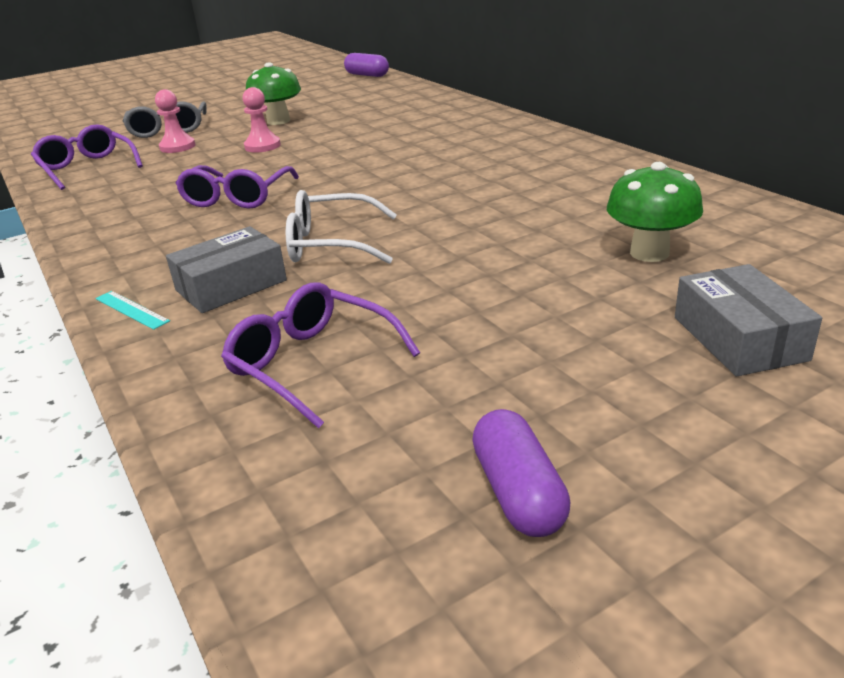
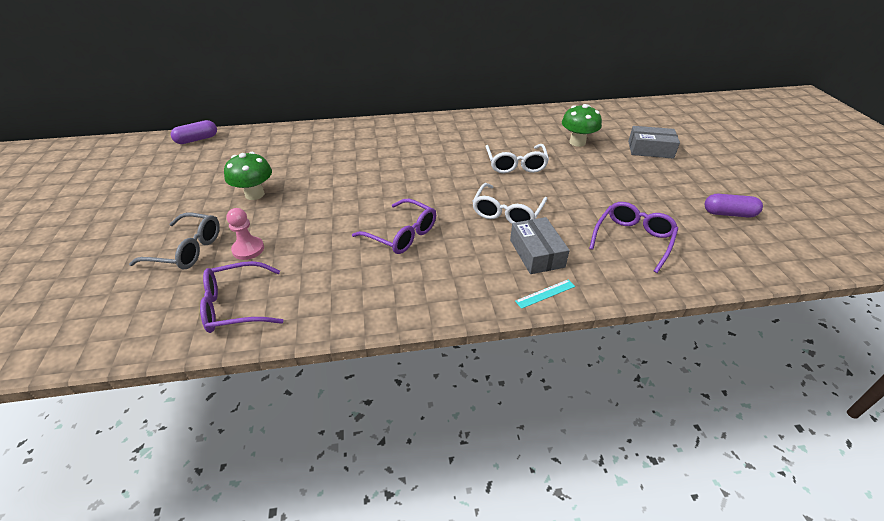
camera: 70 degrees left, 10 degrees up
purple glasses [221,282,420,428] -> purple glasses turned 150 degrees clockwise [589,202,678,273]
pink pawn [243,87,281,153] -> none
none -> white glasses [485,144,549,173]

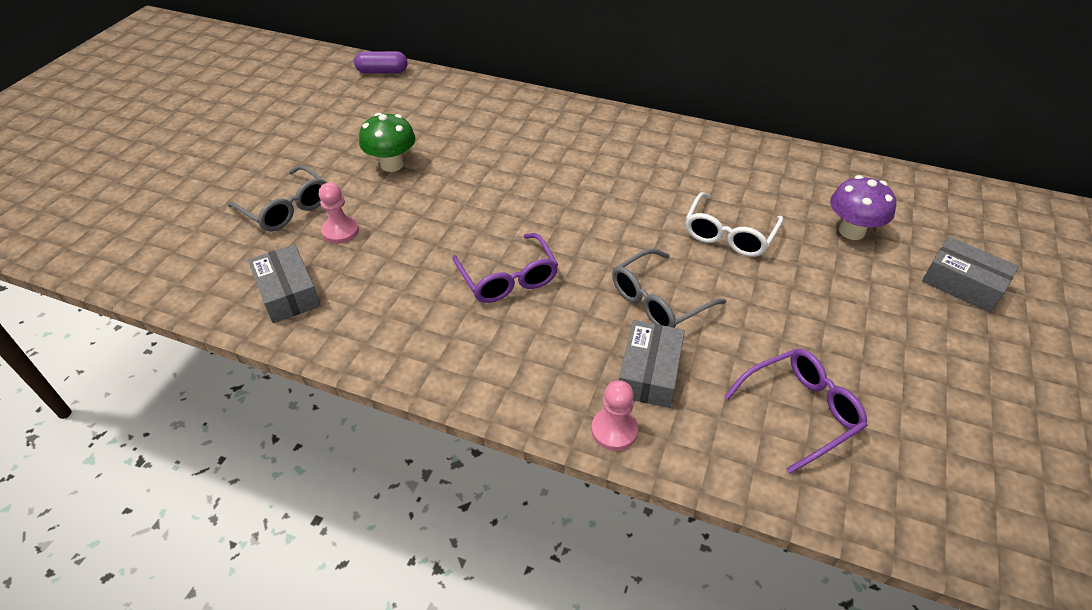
camera: 30 degrees right, 5 degrees up
purple glasses [200,261,283,333] -> grey box [248,244,321,323]
white glasses [472,183,547,224] -> grey glasses [612,249,726,328]
turquoise ruler [515,280,575,309] -> pink pawn [591,380,638,451]
green mushroom [562,104,602,147] -> purple mushroom [830,175,896,240]
purple capsule [705,194,763,218] -> none

